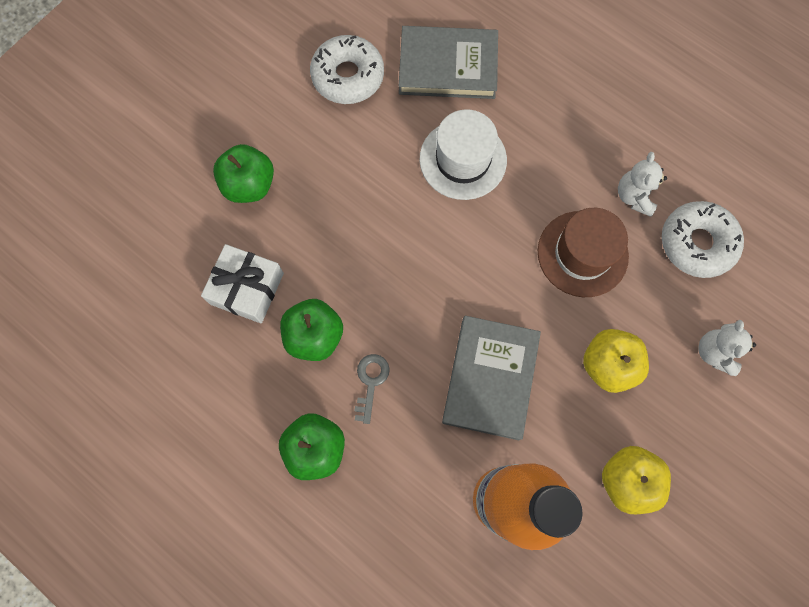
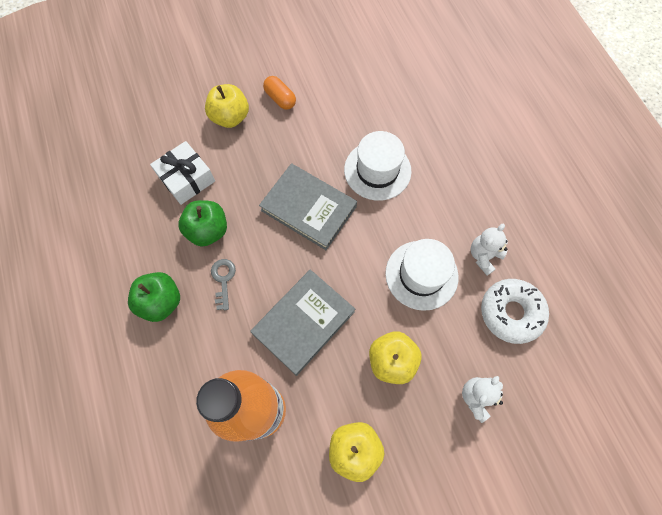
camera: 30 degrees right, 5 degrees down
green apple [213,144,274,203] -> yellow apple [205,84,249,128]
white donut [310,35,384,104] -> none
grey key [355,354,390,424] -> grey key turned 45 degrees counterclockwise [211,259,236,310]
grey book [399,26,498,99] -> grey book moved to [259,163,357,250]
brown hat [538,208,629,297] -> white hat [385,239,458,311]
none -> orange capsule [263,76,296,110]

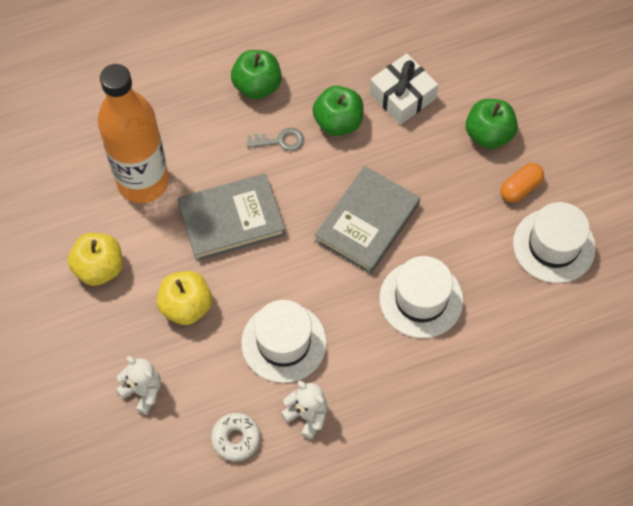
camera: 90 degrees right, 5 degrees down
yellow apple [205,84,249,128] -> green apple [466,99,518,149]
grey book [250,270,355,376] -> grey book turned 60 degrees counterclockwise [177,173,285,261]
white donut [481,279,549,344] -> white donut [211,413,260,461], size x0.64
none -> white hat [513,202,596,283]

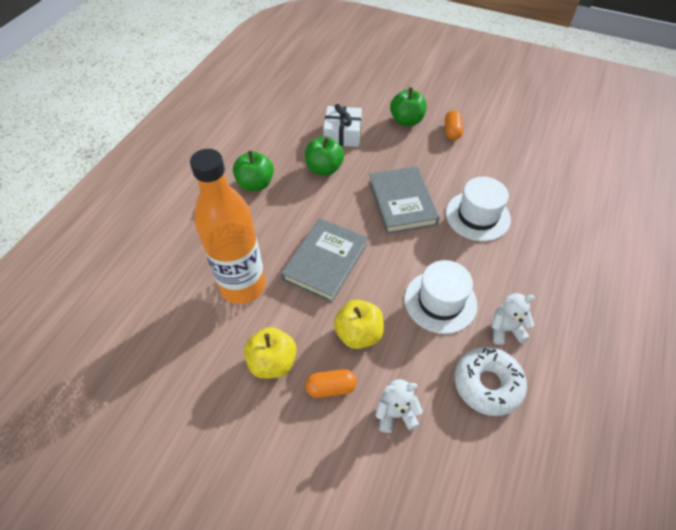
camera: 45 degrees left, 10 degrees down
white donut [211,413,260,461] -> white donut [455,347,527,416], size x1.56
grey key [247,128,304,151] -> none
white hat [513,202,596,283] -> none
none -> orange capsule [305,369,357,398]

